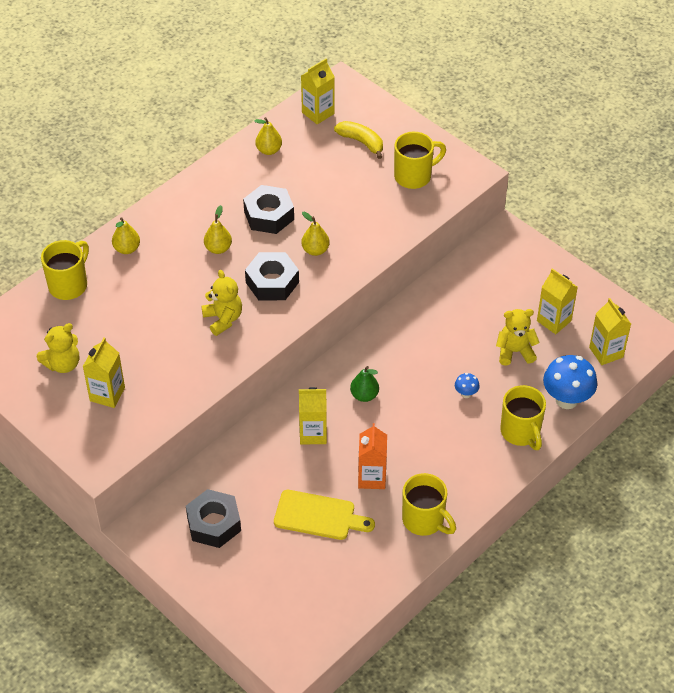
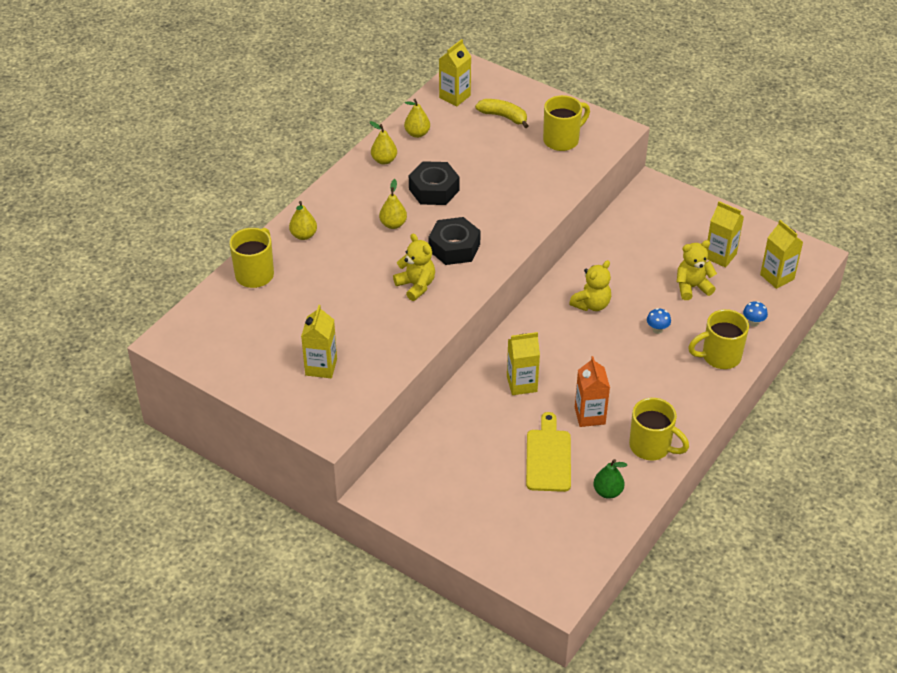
camera: 10 degrees left, 5 degrees down
yellow teddy bear [37,323,79,373] -> yellow teddy bear moved to [569,260,611,311]
black nut [186,489,241,548] -> none
yellow cutting board [274,490,375,540] -> yellow cutting board turned 90 degrees counterclockwise [526,412,571,492]
yellow pear [301,212,330,256] -> yellow pear moved to [370,121,397,164]
green pear [350,366,379,402] -> green pear moved to [593,459,627,499]
yellow mug [500,385,546,450] -> yellow mug turned 105 degrees clockwise [688,309,749,369]
blue mushroom [543,355,597,409] -> blue mushroom [743,301,768,327], size x0.47

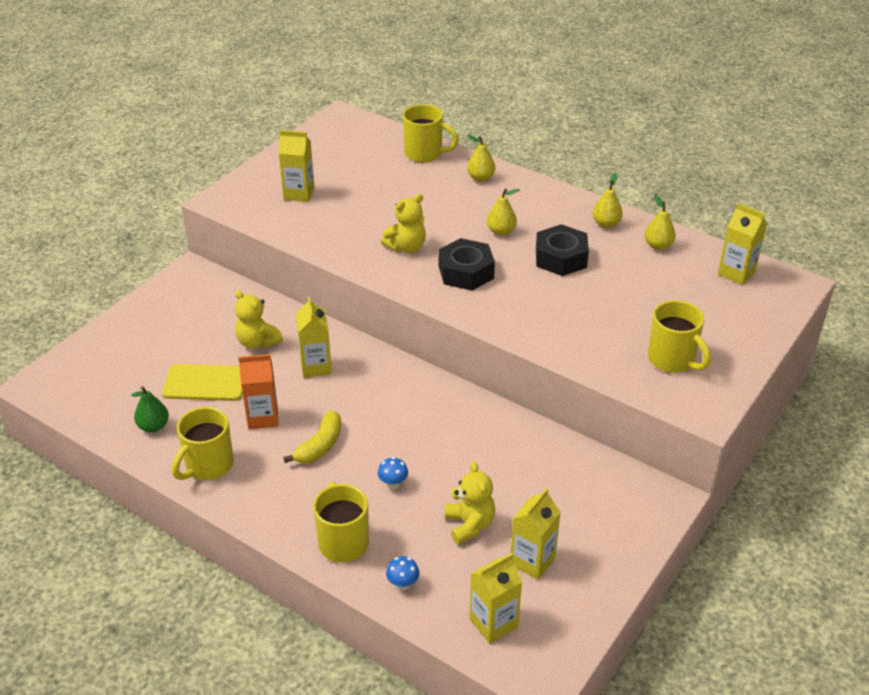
camera: 90 degrees right, 5 degrees down
yellow banana [475,99,529,128] -> yellow banana moved to [283,410,341,463]
yellow teddy bear [569,260,611,311] -> yellow teddy bear moved to [235,290,283,349]

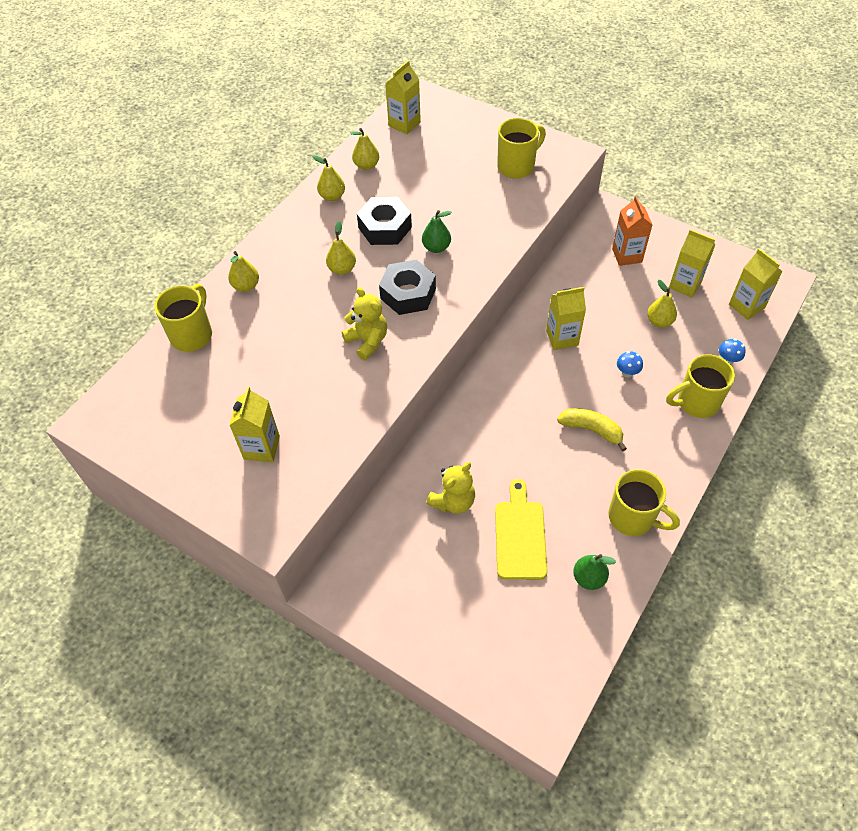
camera: 90 degrees left, 15 degrees up
orange carton [238,354,279,429] -> orange carton moved to [612,196,652,266]
yellow carton [296,296,332,378] -> yellow carton moved to [546,287,586,350]
yellow teddy bear [445,461,495,545] -> yellow pear [647,280,677,328]
none -> green pear [422,210,452,253]

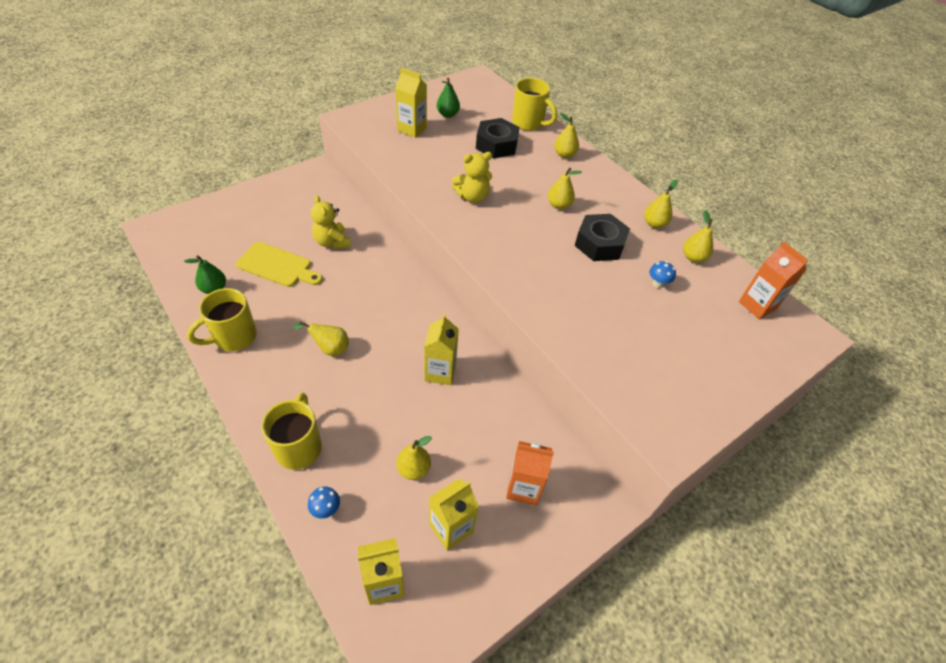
camera: 105 degrees right, 5 degrees down
black nut [379,260,436,315] -> black nut moved to [476,118,520,158]
yellow carton [385,60,421,134] -> orange carton [739,242,808,319]
green pear [422,210,452,253] -> green pear moved to [437,77,460,118]
yellow mug [497,118,546,179] -> none
yellow banana [557,408,627,451] -> yellow pear [293,321,349,356]
blue mushroom [617,351,643,378] -> blue mushroom moved to [649,261,676,288]

